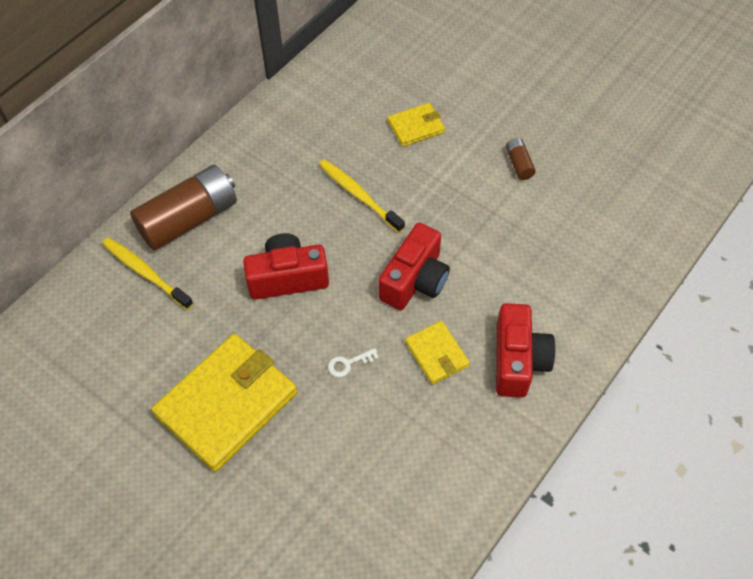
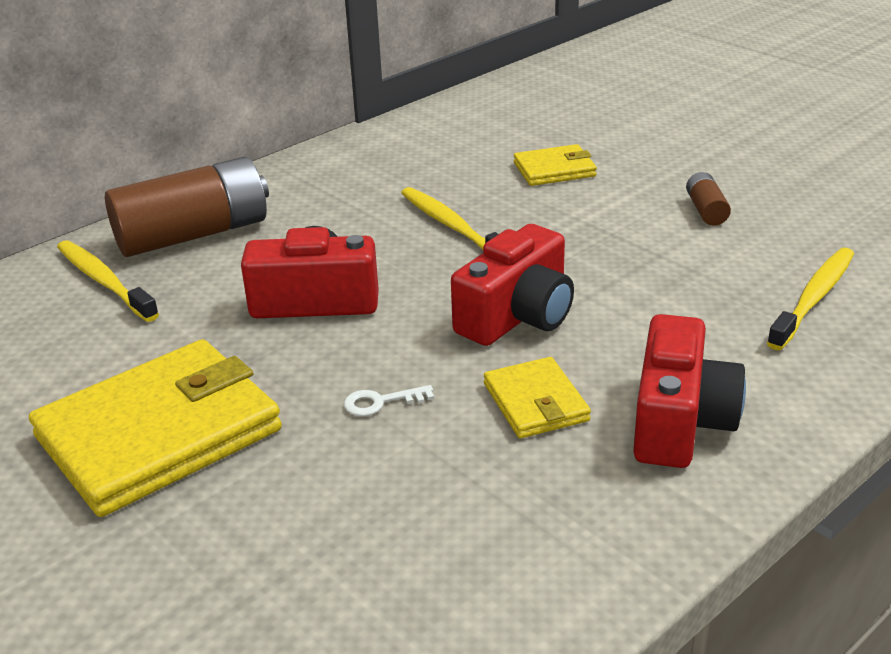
camera: 10 degrees right, 25 degrees down
none -> yellow toothbrush [767,248,854,350]

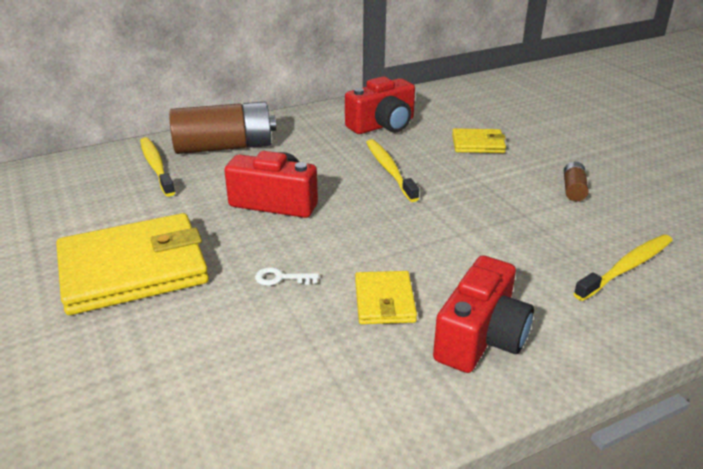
camera: 15 degrees right, 0 degrees up
red camera [451,224,574,346] -> red camera moved to [345,76,415,134]

